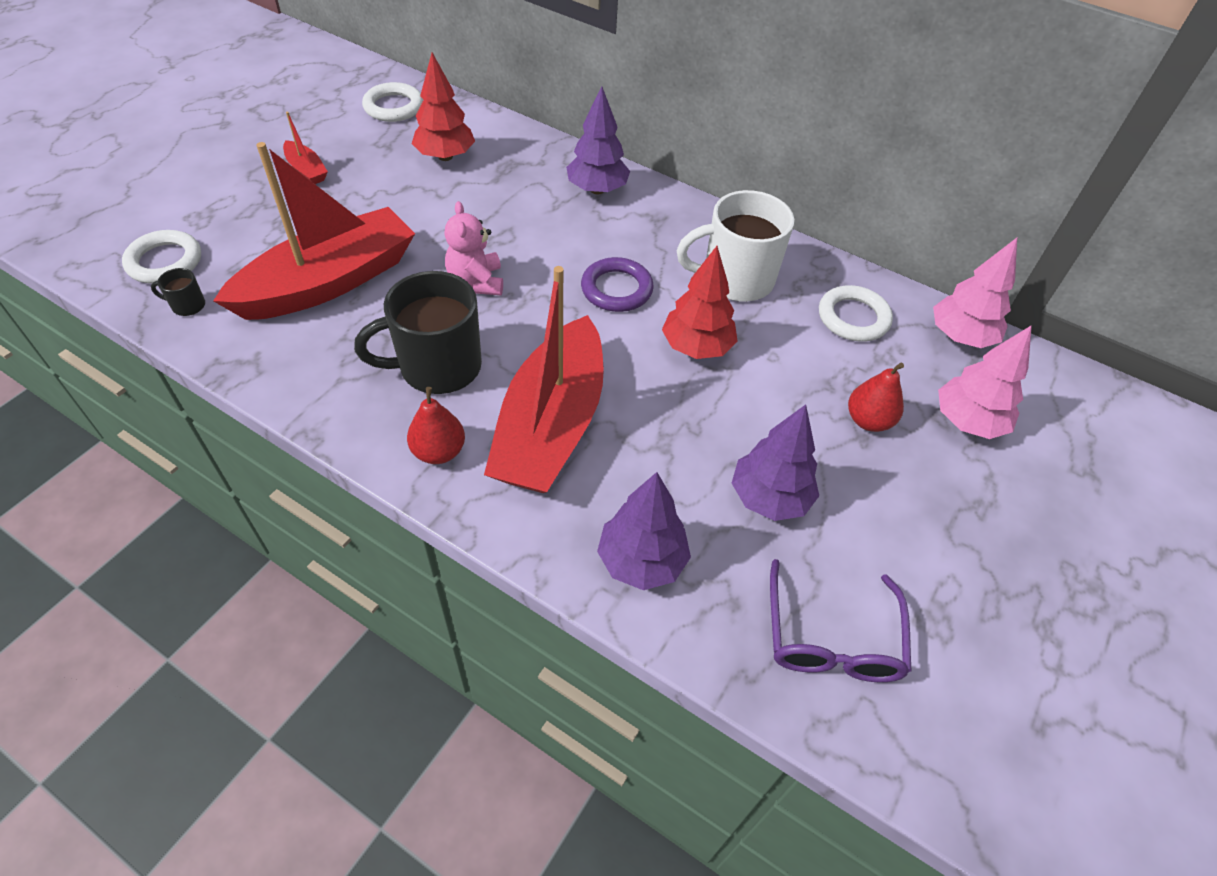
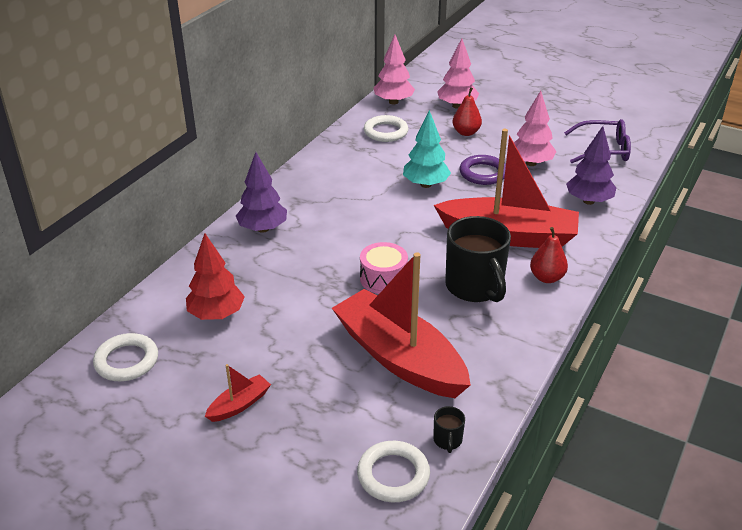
camera: 90 degrees left, 15 degrees down
pink teddy bear [444,201,503,295] -> pink drum [360,242,408,294]
purple ring [581,257,654,312] -> purple ring moved to [460,155,506,185]
red tree [662,246,738,359] -> turquoise tree [403,110,451,188]
white mug [677,190,794,302] -> none
purple tree [732,405,819,521] -> pink tree [514,91,557,166]

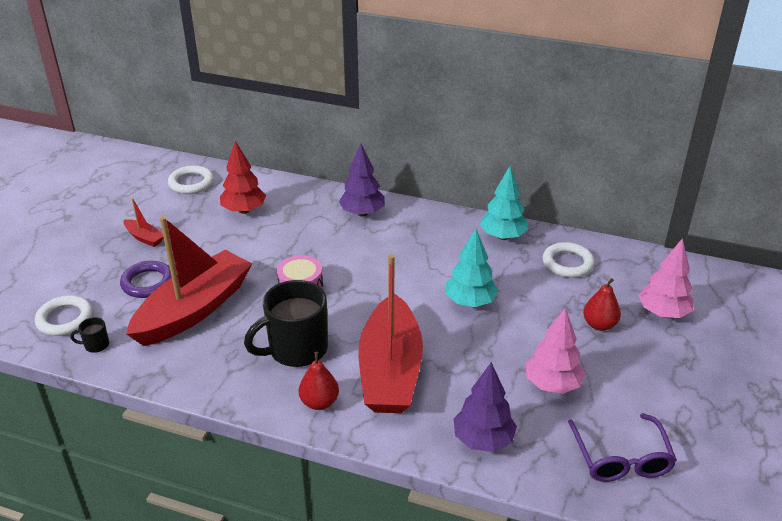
camera: 80 degrees right, 0 degrees up
pink tree [374,35,415,104] -> none
purple ring [460,155,506,185] -> purple ring moved to [120,261,172,298]
none -> turquoise tree [480,166,528,240]

